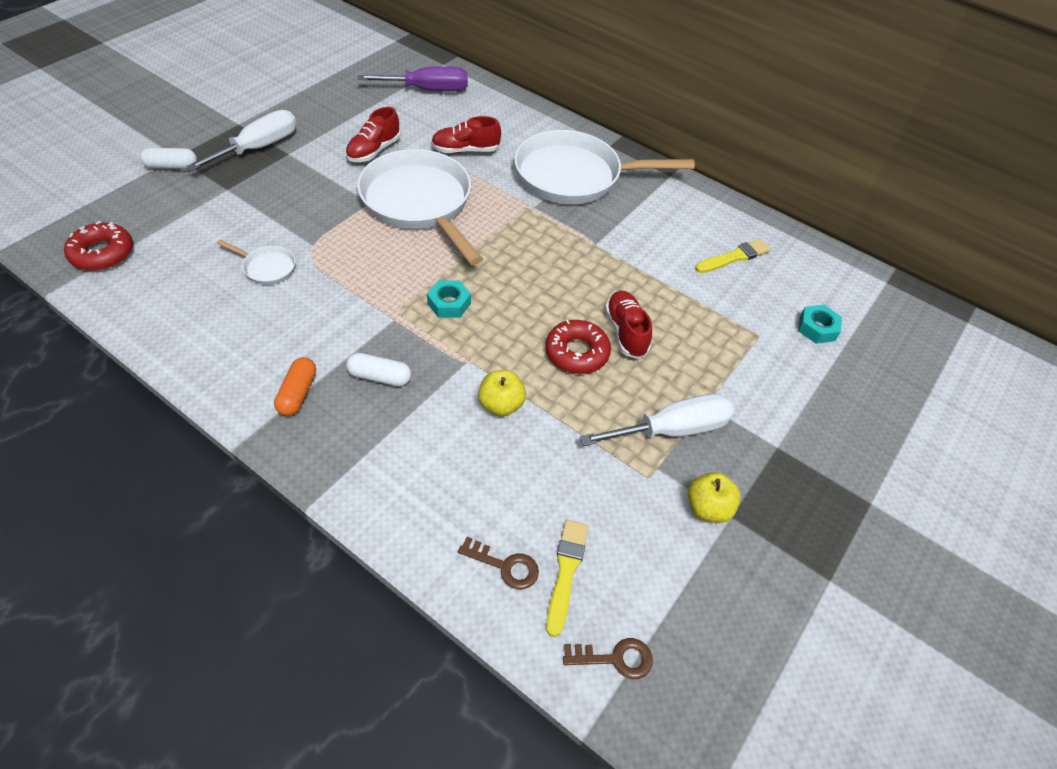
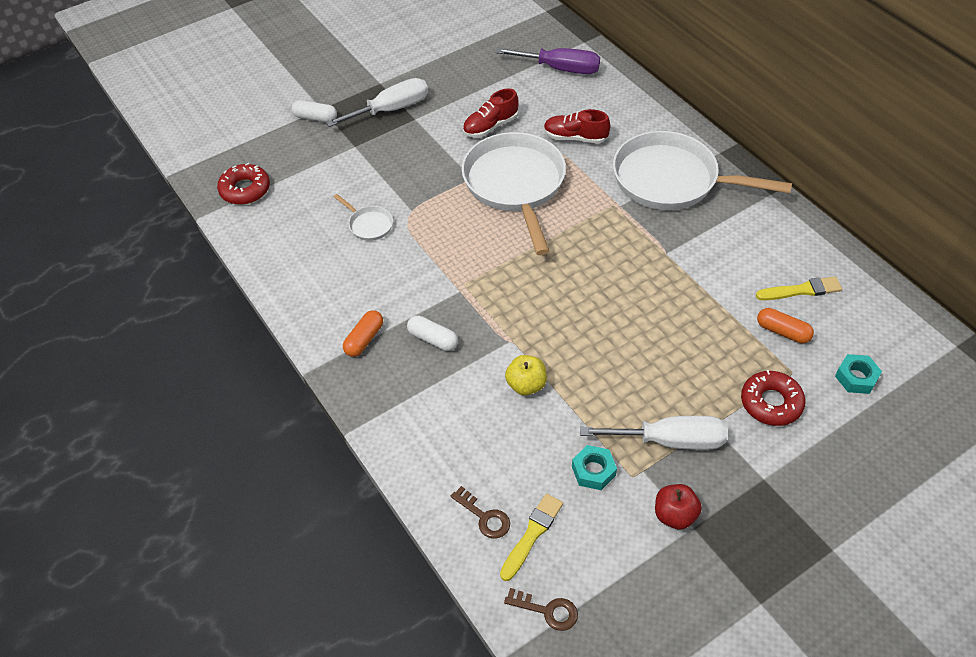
camera: 25 degrees right, 0 degrees up
turquoise nut [427,280,471,318] -> turquoise nut moved to [572,445,617,490]
red donut [545,319,611,374] -> red donut moved to [741,370,806,426]
red shoe [605,291,652,359] -> none
yellow apple [688,472,741,523] -> red apple [655,484,702,530]
none -> orange capsule [757,308,814,343]

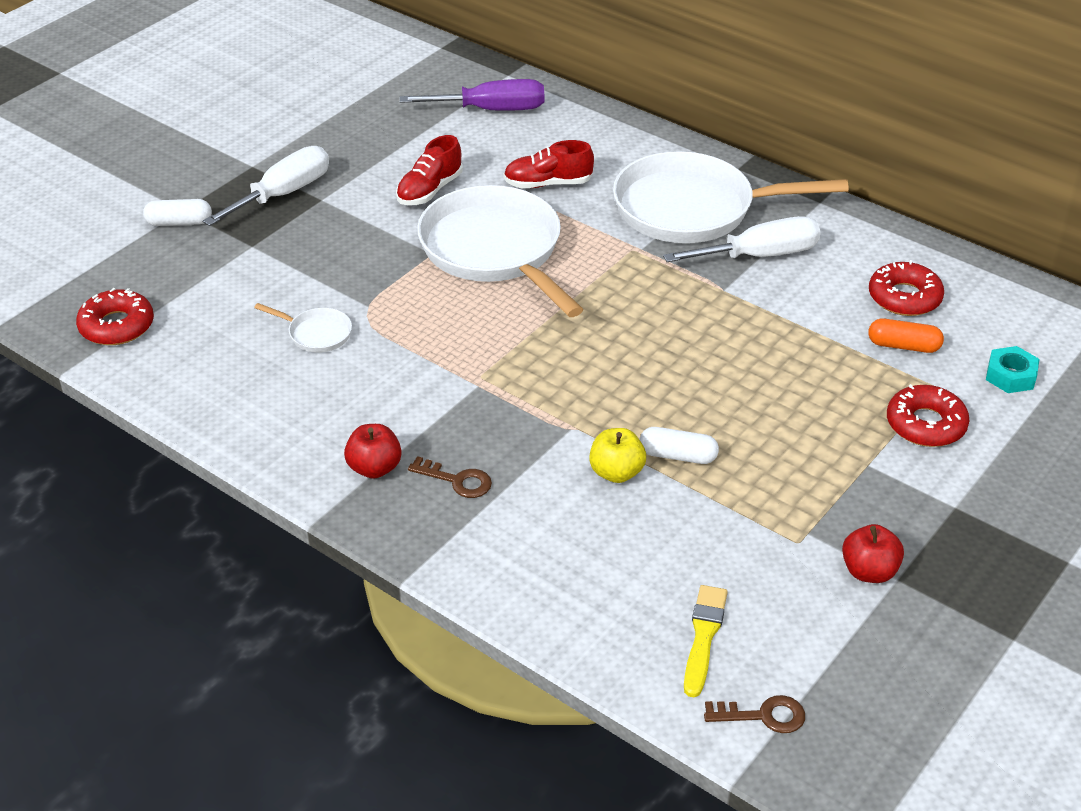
camera: 20 degrees left, 10 degrees down
orange capsule [343,310,383,357] -> red apple [344,424,402,479]
white capsule [407,316,458,351] -> white capsule moved to [640,427,719,464]
brown key [451,486,510,539] -> brown key moved to [408,456,492,498]
turquoise nut [572,445,617,490] -> none
white screwdriver [580,416,728,450] -> white screwdriver moved to [663,216,821,262]
yellow brush [756,276,842,300] -> red donut [869,260,944,316]

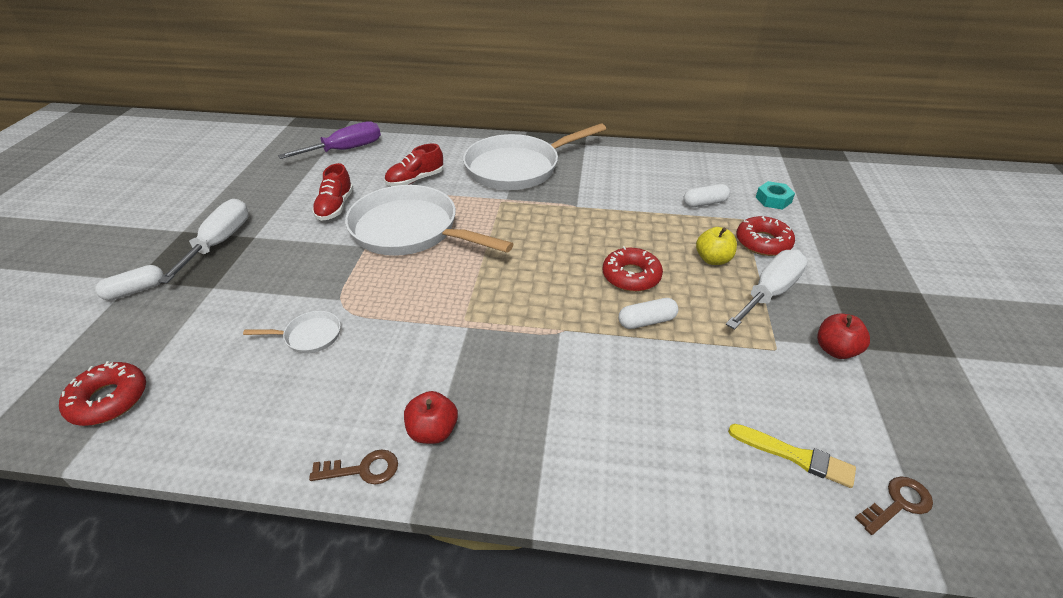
camera: 30 degrees left, 0 degrees up
brown key [408,456,492,498] -> brown key moved to [309,449,398,484]
yellow apple [589,428,646,483] -> yellow apple moved to [696,227,737,265]
white screwdriver [663,216,821,262] -> white screwdriver moved to [726,250,808,329]
yellow brush [684,585,728,697] -> yellow brush turned 135 degrees clockwise [728,424,856,488]
orange capsule [868,319,944,353] -> white capsule [684,184,730,207]
red donut [869,260,944,316] -> red donut moved to [603,246,663,292]

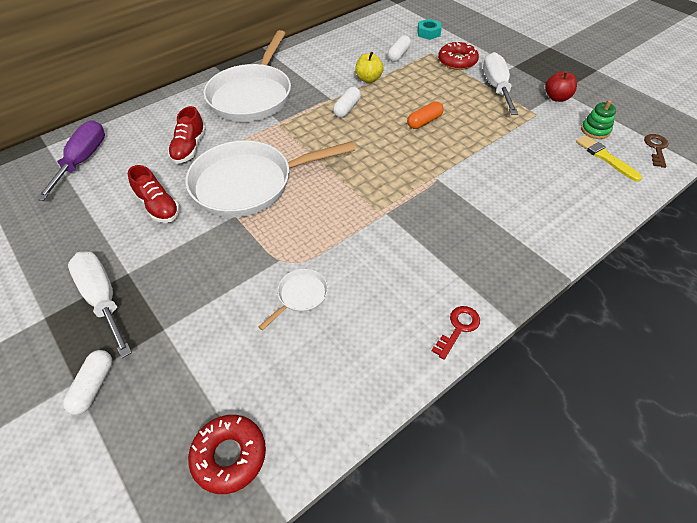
camera: 45 degrees left, 10 degrees up
brown key [309,449,398,484] -> red key [432,306,480,360]
red apple [404,391,458,444] -> none
red donut [603,246,663,292] -> orange capsule [407,101,443,129]
white capsule [619,298,678,329] -> white capsule moved to [333,87,361,118]
yellow apple [696,227,737,265] -> yellow apple moved to [355,52,384,83]
yellow brush [728,424,856,488] -> yellow brush turned 105 degrees counterclockwise [576,135,642,182]
none -> green stacking toy [581,100,616,139]

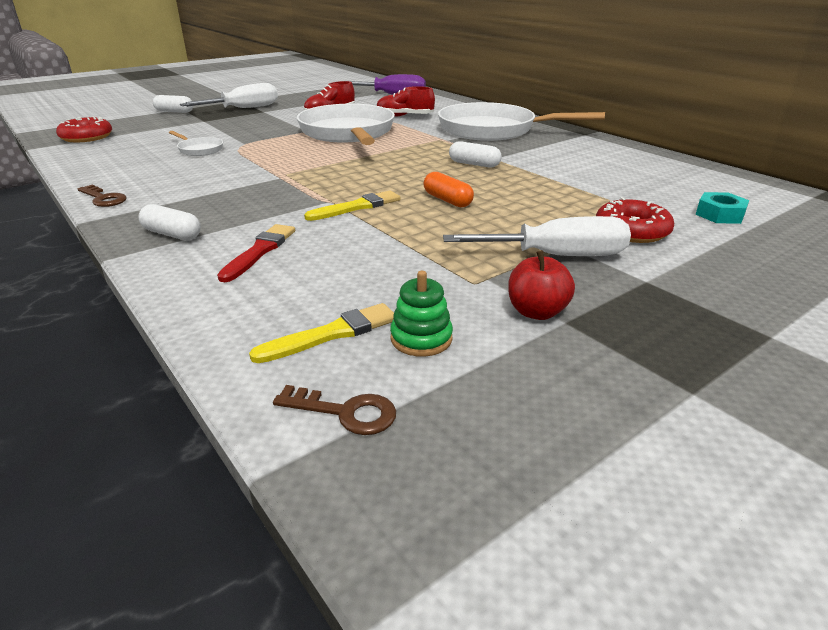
camera: 90 degrees right, 20 degrees down
yellow apple [355,52,384,83] -> none
white capsule [388,35,411,62] -> white capsule moved to [139,204,201,240]
red key [432,306,480,360] -> brown key [78,185,127,207]
none -> red brush [217,224,295,282]
none -> yellow brush [304,190,401,221]

